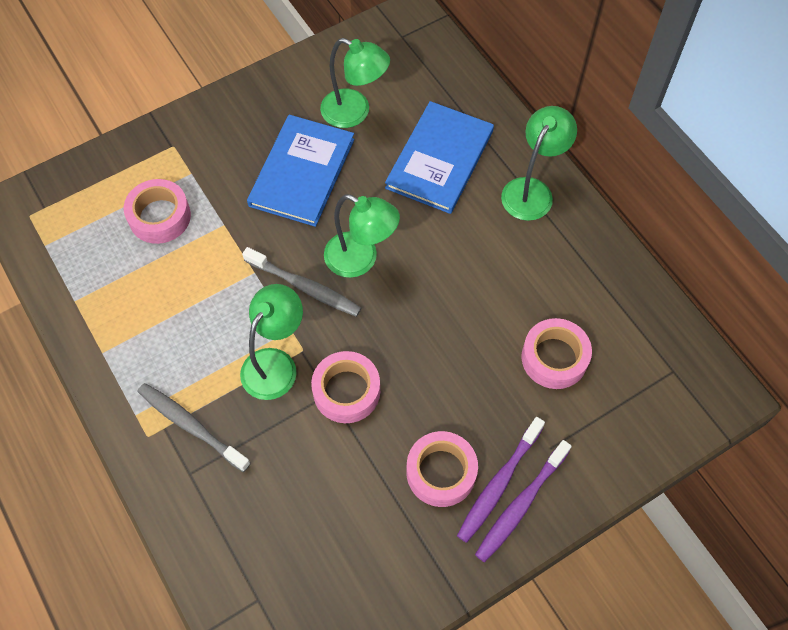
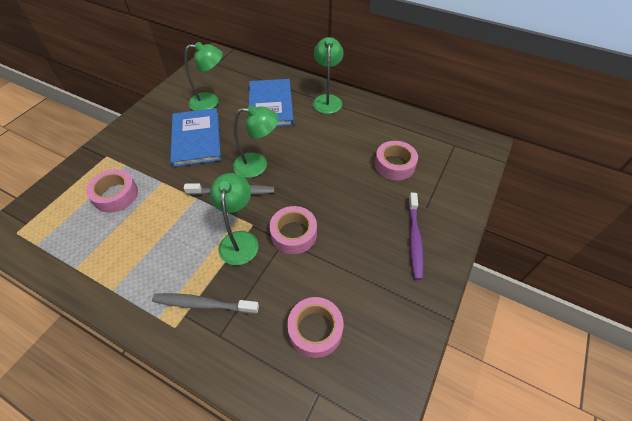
camera: 30 degrees left, 10 degrees down
pink tape [406,431,478,507] -> pink tape moved to [287,297,343,358]
purple toothbrush [475,440,572,562] -> none

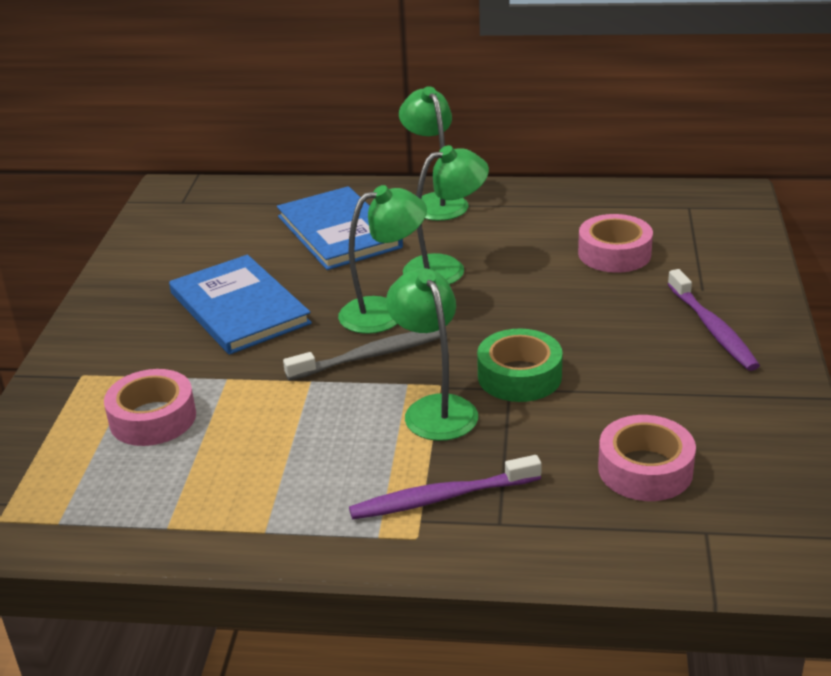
camera: 20 degrees left, 20 degrees down
grey toothbrush [152,293,259,314] -> purple toothbrush [349,455,542,520]
green lamp [184,42,223,111] -> green lamp moved to [403,145,489,285]
pink tape [269,206,317,254] -> green tape [477,329,563,402]

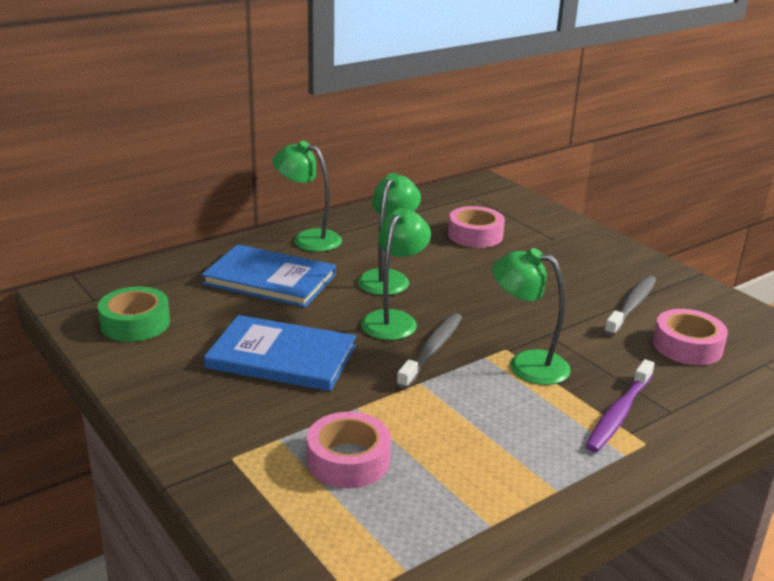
camera: 45 degrees left, 5 degrees down
green tape [477,329,563,402] -> green tape moved to [98,286,170,342]
purple toothbrush [668,269,760,371] -> none
none -> grey toothbrush [604,276,656,336]

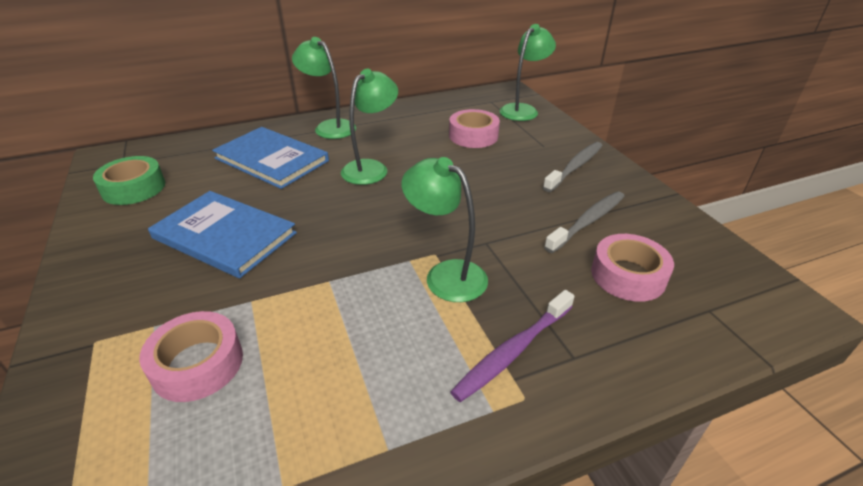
camera: 15 degrees right, 10 degrees up
green lamp [361,208,431,340] -> green lamp moved to [500,24,556,121]
grey toothbrush [397,313,462,389] -> grey toothbrush moved to [543,142,603,192]

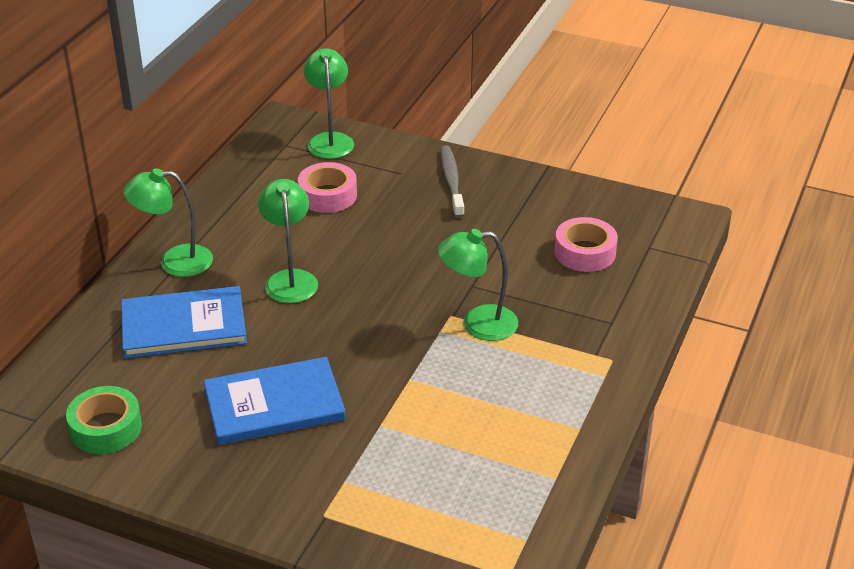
camera: 45 degrees left, 0 degrees up
pink tape [139,311,243,402] -> none
purple toothbrush [450,290,575,402] -> none
grey toothbrush [544,191,625,253] -> none

